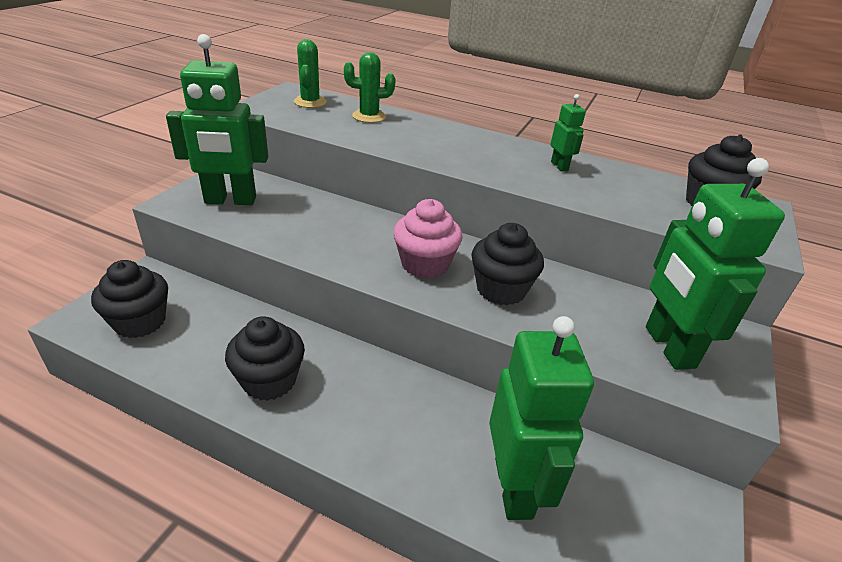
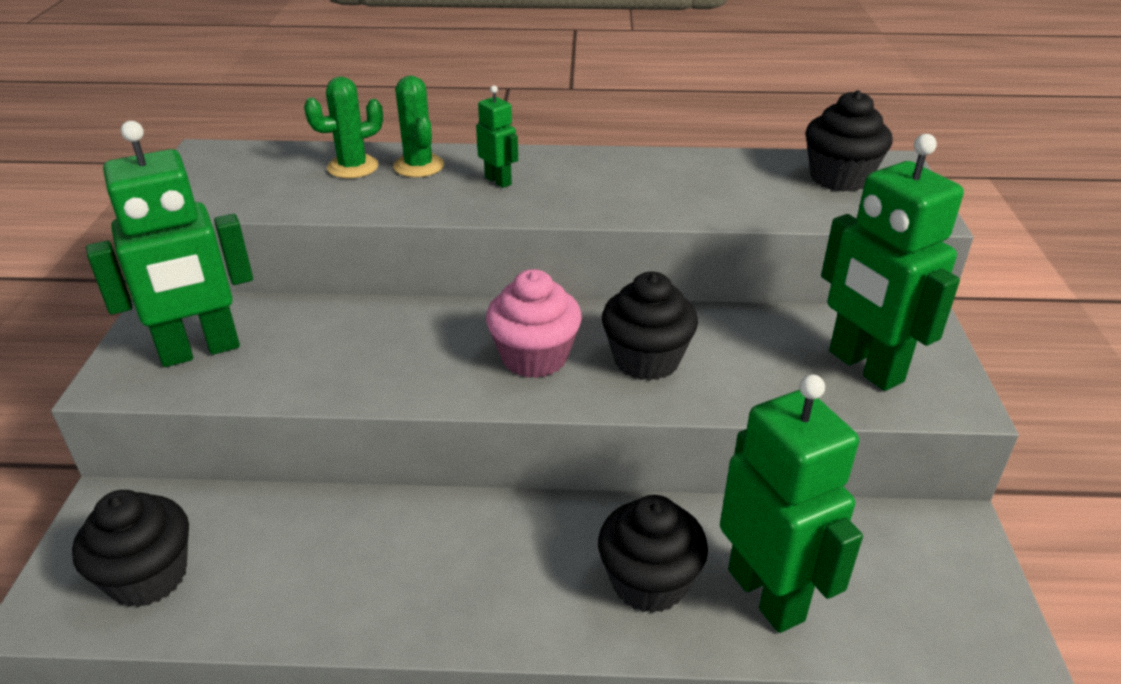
camera: 20 degrees left, 0 degrees up
black cupcake [225,316,305,401] -> black cupcake moved to [598,495,708,613]
green cactus [294,39,327,108] -> green cactus moved to [393,76,444,177]
green robot [551,94,586,172] -> green robot moved to [476,85,518,188]

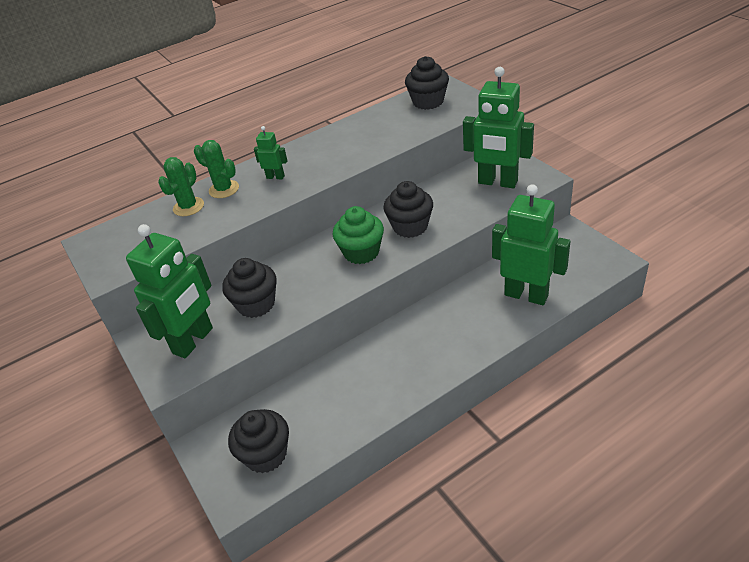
camera: 30 degrees left, 5 degrees up
pink cupcake [486,269,582,378] -> green cupcake [333,206,384,264]
black cupcake [598,495,708,613] -> black cupcake moved to [222,258,277,318]

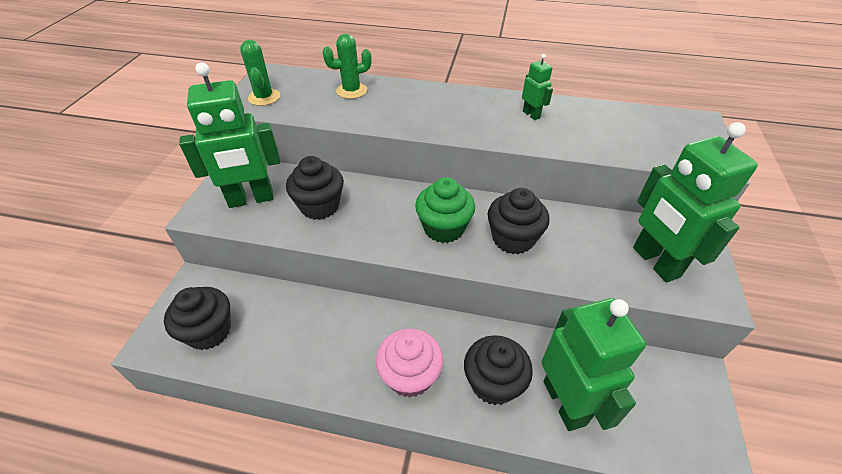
camera: 40 degrees right, 5 degrees up
green cactus [194,140,239,198] -> green cactus moved to [240,40,280,106]
green robot [254,126,287,179] -> green robot moved to [522,54,553,120]
black cupcake [405,56,449,110] -> black cupcake moved to [464,335,533,405]
none -> pink cupcake [376,329,443,398]

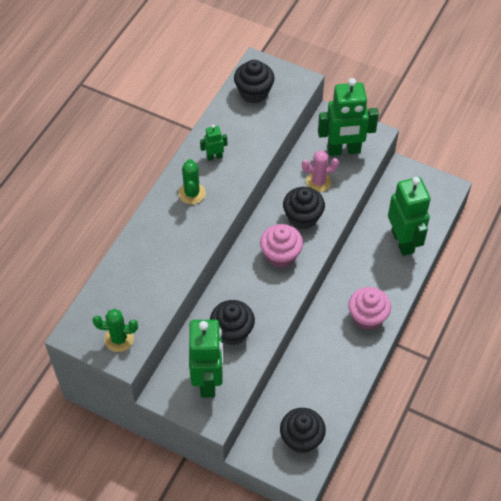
camera: 75 degrees left, 10 degrees up
green cactus [323,34,372,99] -> green cactus moved to [179,159,206,204]
green cupcake [415,177,475,243] -> pink cupcake [260,224,303,268]
black cupcake [464,335,533,405] -> black cupcake moved to [234,60,275,103]
green robot [542,298,646,431] -> green robot turned 75 degrees clockwise [388,177,431,256]
none -> pink cactus [302,151,339,192]

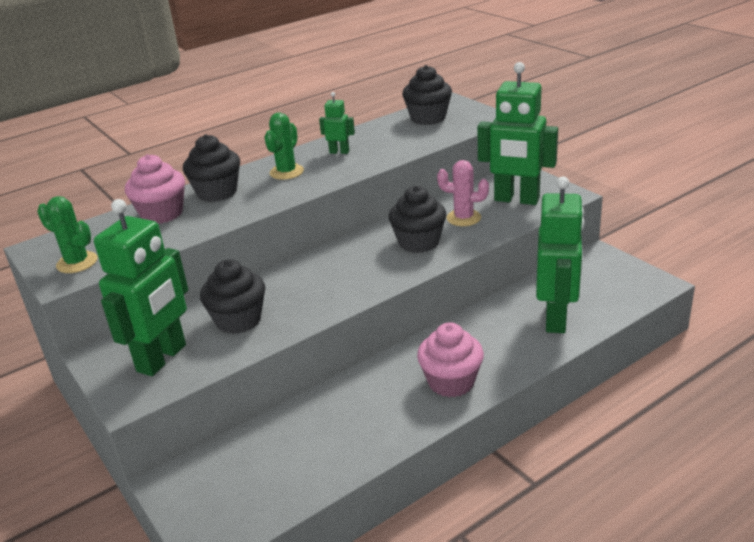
camera: 30 degrees right, 25 degrees down
pink cupcake [260,224,303,268] -> pink cupcake moved to [125,154,185,224]
black cupcake [280,408,326,453] -> black cupcake moved to [183,134,240,202]

